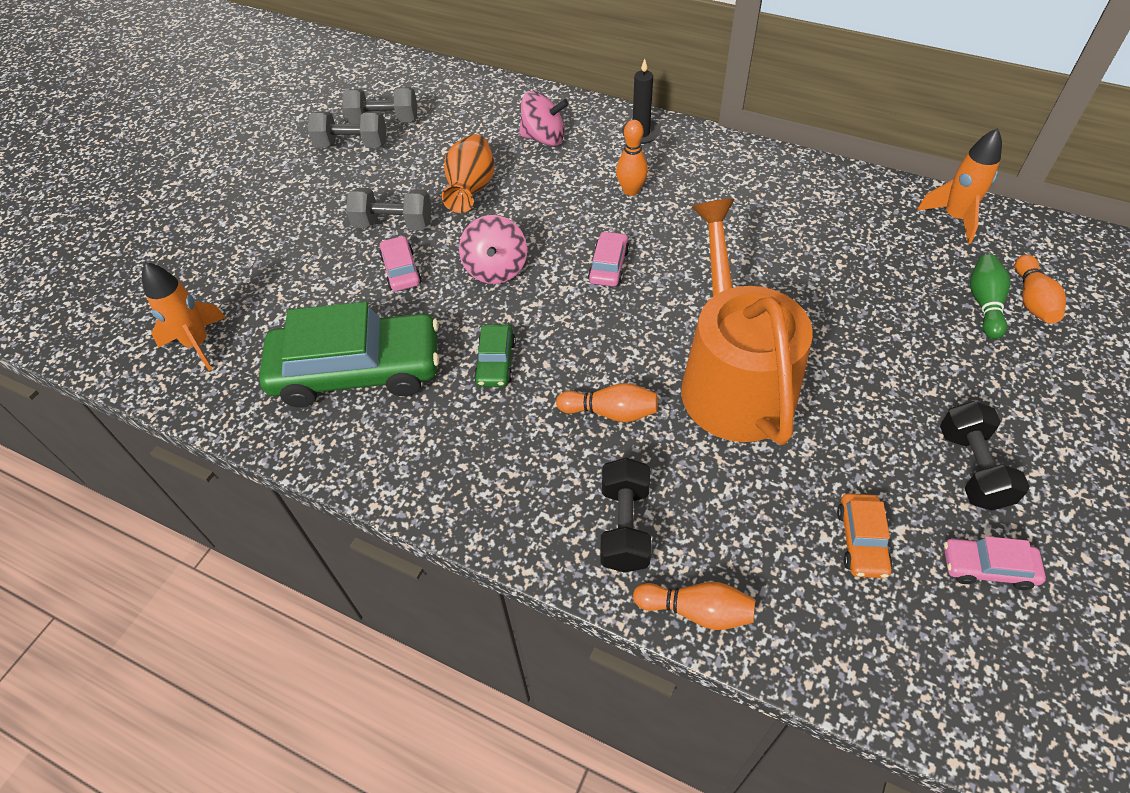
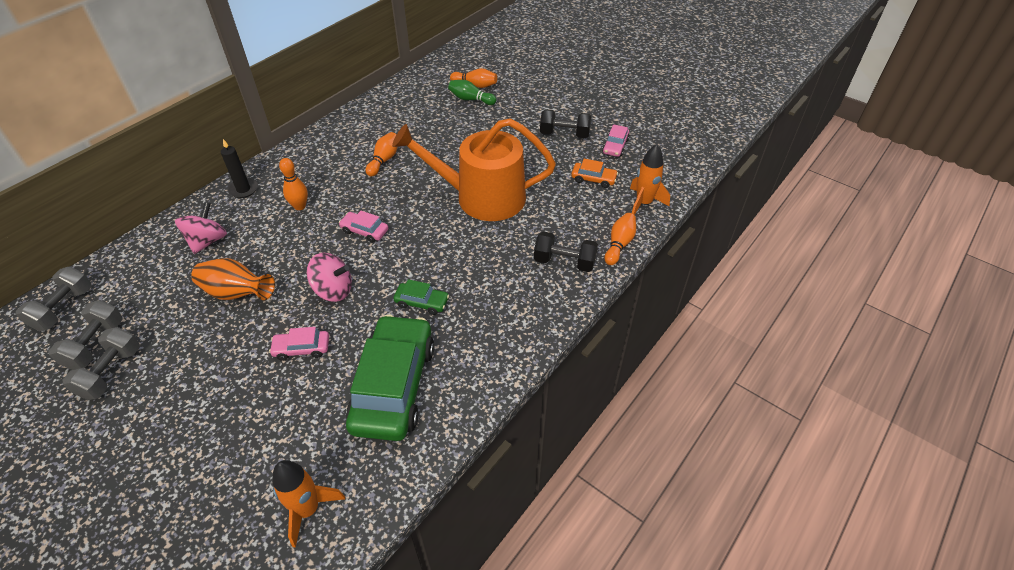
camera: 80 degrees left, 5 degrees down
grey dumbbell [346,188,432,230] -> grey dumbbell moved to [16,266,92,331]
orange bowling pin [556,383,658,422] -> orange bowling pin moved to [366,132,397,177]
orange rocket [917,128,1002,244] -> orange rocket moved to [630,144,670,215]

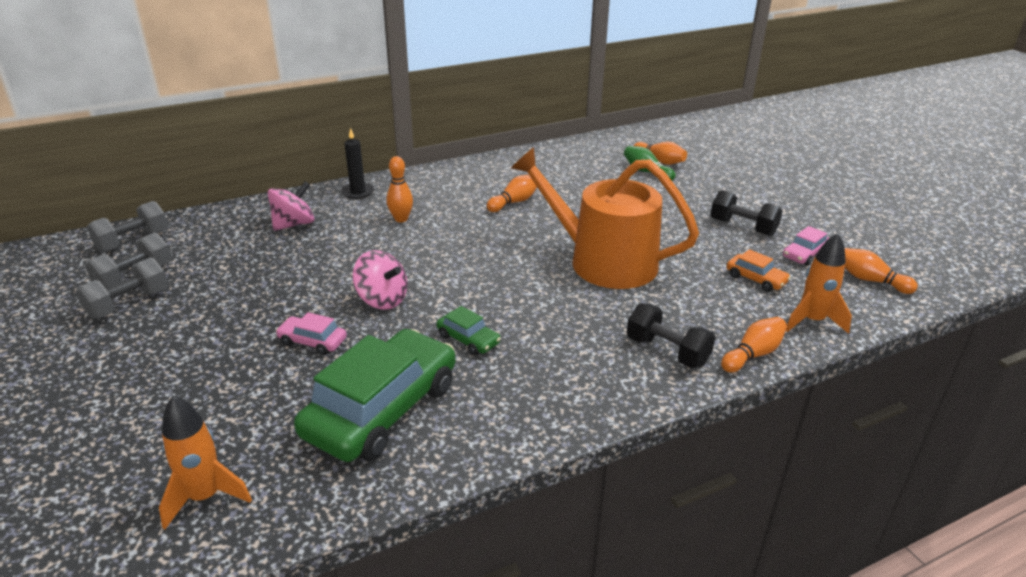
camera: 25 degrees right, 15 degrees down
orange vase [191,258,275,300] -> none
pink car [339,211,388,243] -> none
none -> orange bowling pin [845,248,918,294]

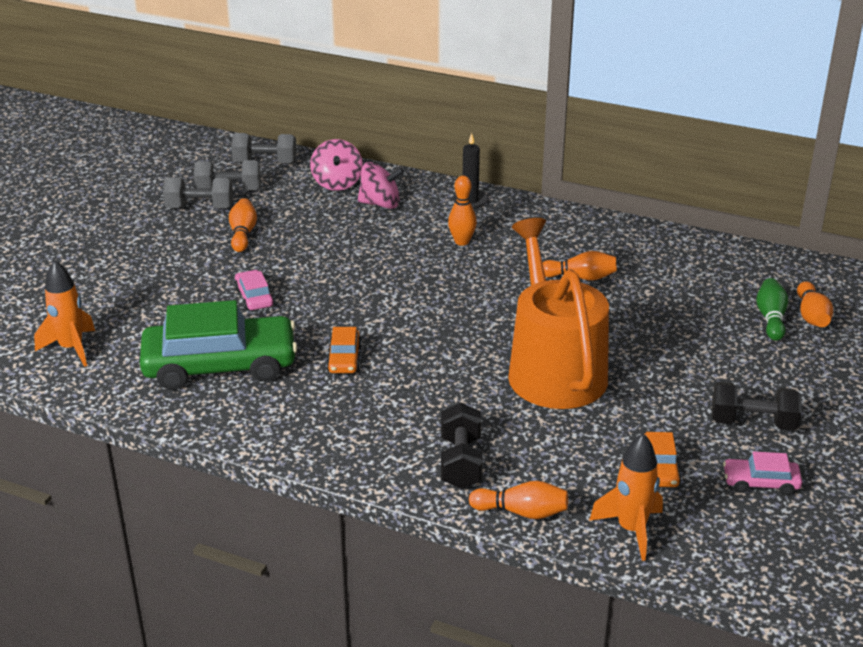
camera: 50 degrees right, 0 degrees up
pink spinning top [352,250,407,310] -> pink spinning top moved to [310,139,363,191]
green car [436,306,501,356] -> orange car [326,327,362,373]
black dumbbell [710,190,783,236] -> black dumbbell turned 75 degrees counterclockwise [711,382,802,431]
orange bowling pin [845,248,918,294] -> orange bowling pin moved to [229,198,257,252]

